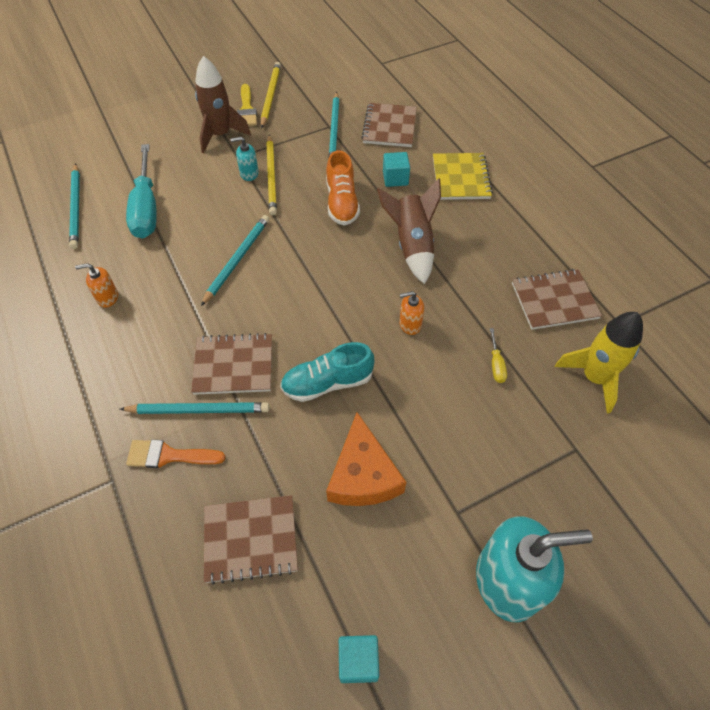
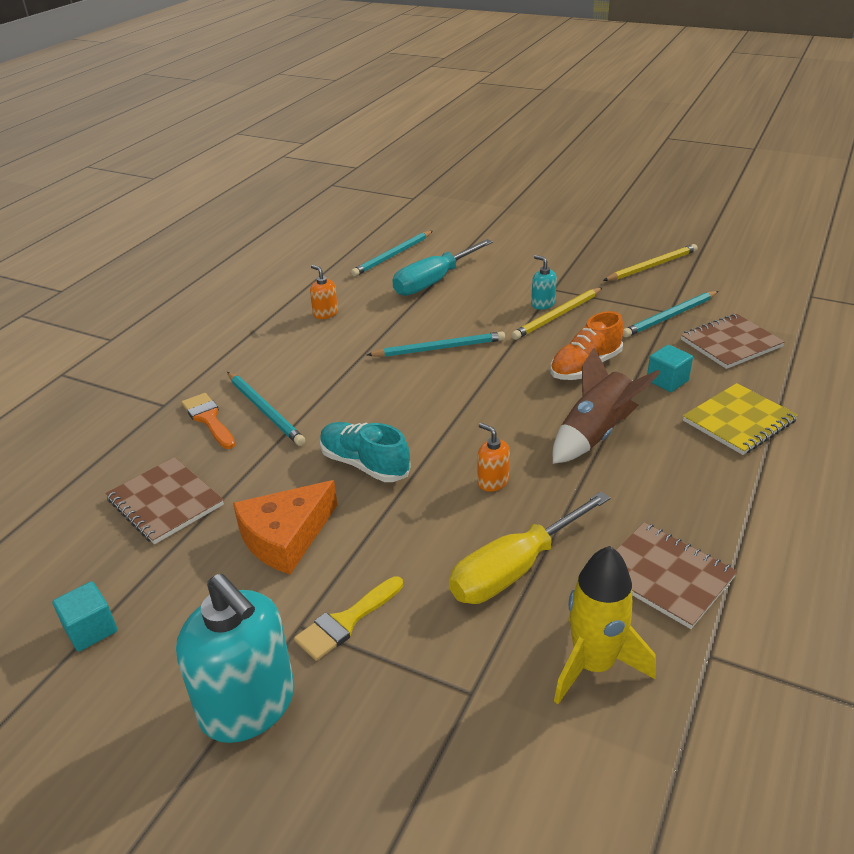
camera: 55 degrees right, 20 degrees down
brown notebook [191,333,272,395] -> none
brown rocket [195,56,251,153] -> none
yellow brush [237,84,257,126] -> yellow brush moved to [294,576,403,661]
yellow screwdriver [490,328,507,383] -> yellow screwdriver [449,492,610,604], size x2.40

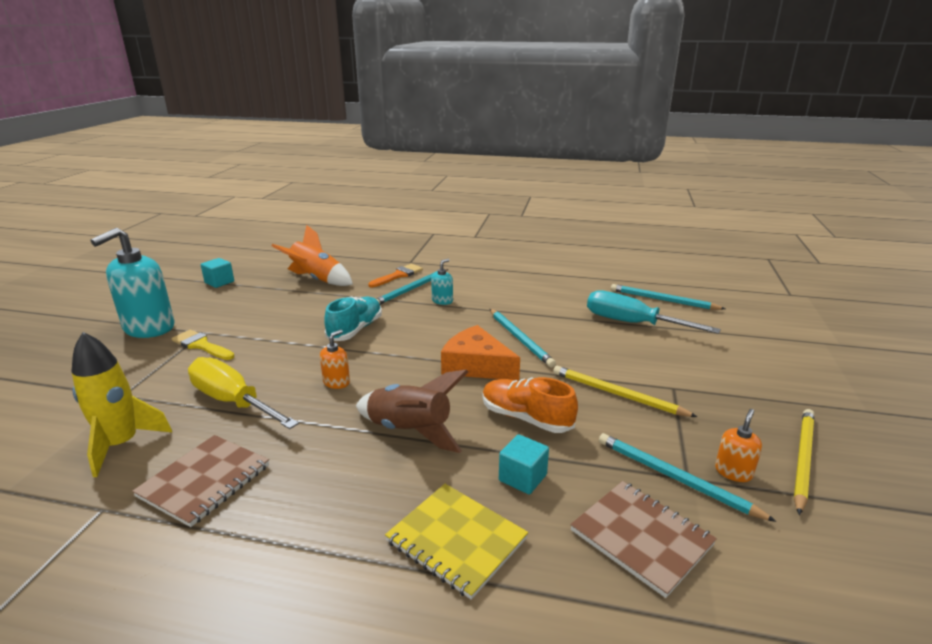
camera: 75 degrees right, 10 degrees down
brown notebook [105,457,224,544] -> orange rocket [272,225,353,286]
orange cheese [233,480,337,575] -> orange cheese moved to [441,325,520,381]
orange soap dispenser [310,265,338,319] -> orange soap dispenser moved to [715,409,762,482]
turquoise soap dispenser [531,255,557,310] -> turquoise soap dispenser moved to [431,259,453,305]
yellow pencil [603,244,698,281] -> yellow pencil turned 105 degrees counterclockwise [794,409,814,515]

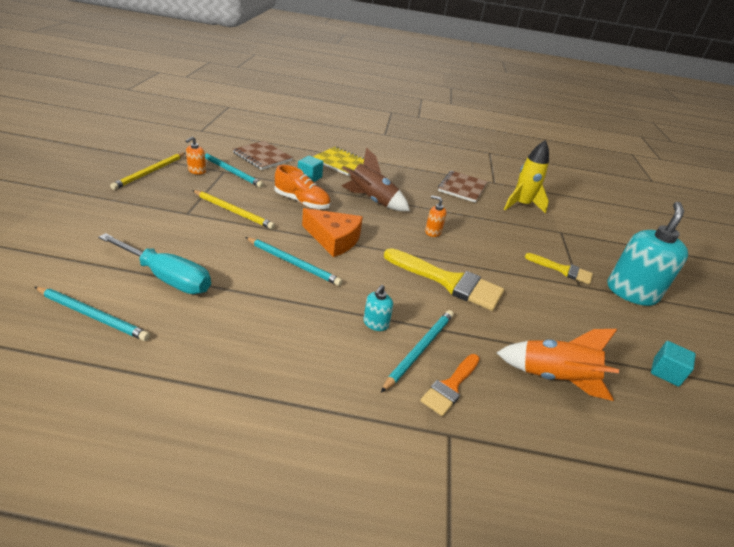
camera: 170 degrees right, 10 degrees up
yellow screwdriver [188,357,299,429] -> none
orange soap dispenser [320,330,350,389] -> orange soap dispenser turned 90 degrees clockwise [425,195,447,237]
turquoise shoe [324,296,382,341] -> yellow brush [384,248,504,311]
turquoise pencil [490,309,556,367] -> turquoise pencil turned 150 degrees clockwise [245,237,342,286]

